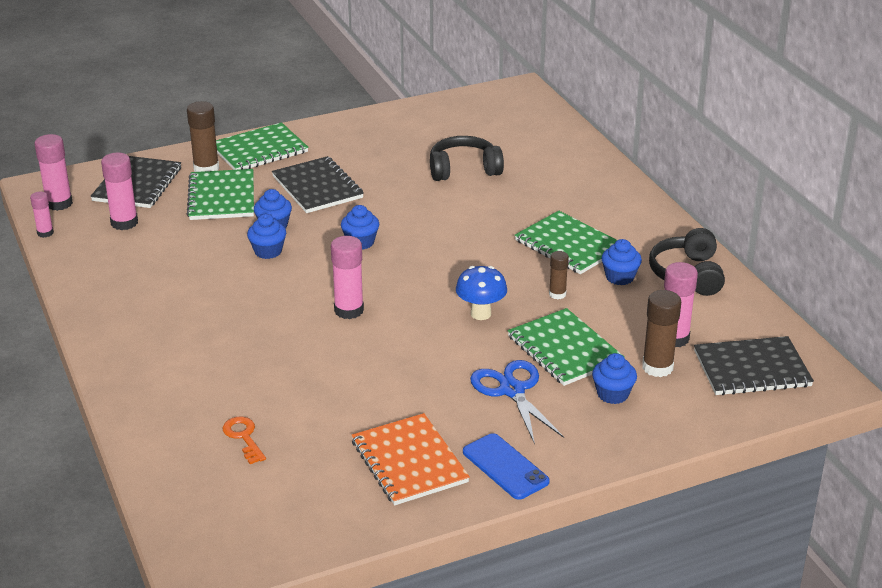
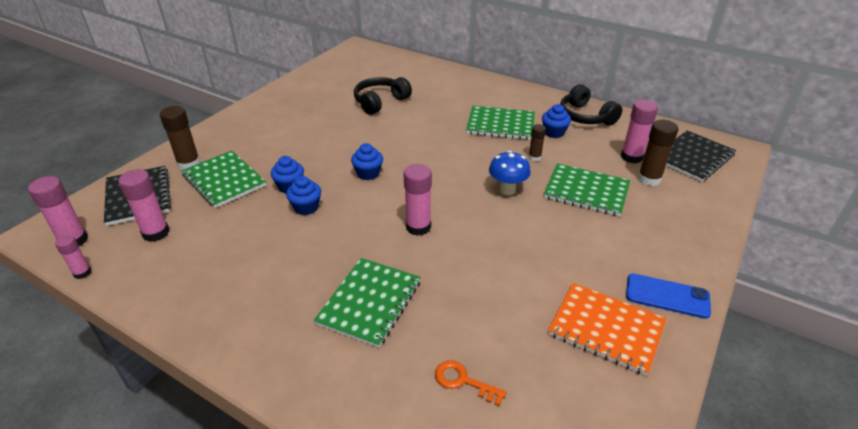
camera: 35 degrees left, 5 degrees up
green notebook [216,122,308,170] -> green notebook moved to [314,258,421,348]
black notebook [272,156,364,213] -> none
blue scissors [470,360,564,444] -> none
blue cupcake [592,353,637,404] -> none

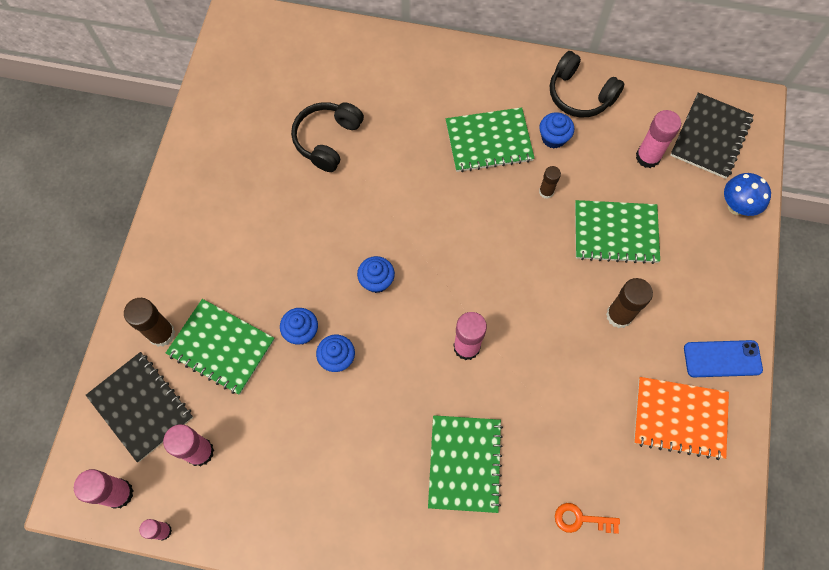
camera: 20 degrees left, 30 degrees up
blue mushroom [489,151,531,195] -> blue mushroom moved to [724,173,771,216]
brown glue stick [638,120,679,186] -> brown glue stick moved to [606,278,653,328]

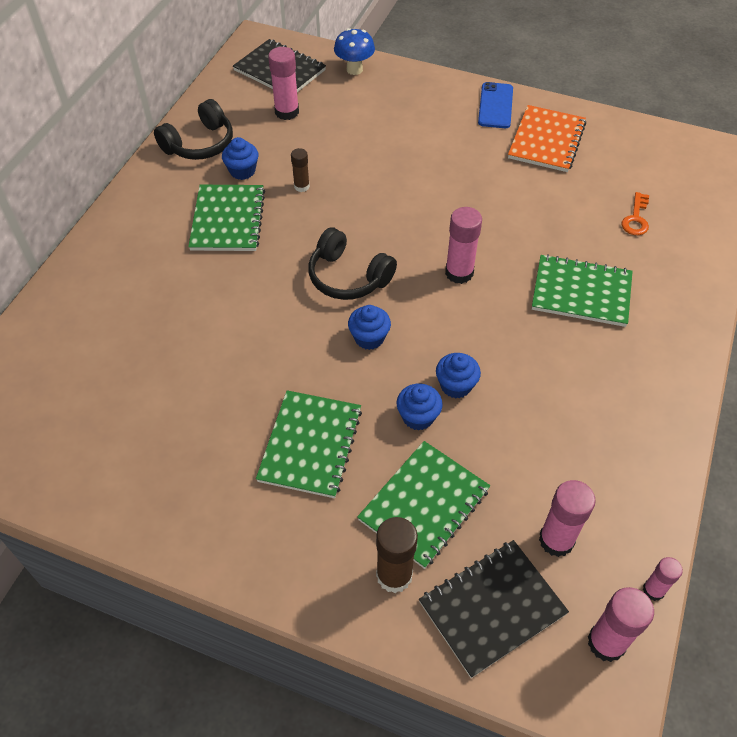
camera: 80 degrees left, 15 degrees down
black headphones [291,102,364,172] -> black headphones moved to [308,227,397,300]
green notebook [575,200,660,264] -> green notebook moved to [256,390,362,498]
brown glue stick [606,278,653,328] -> none

